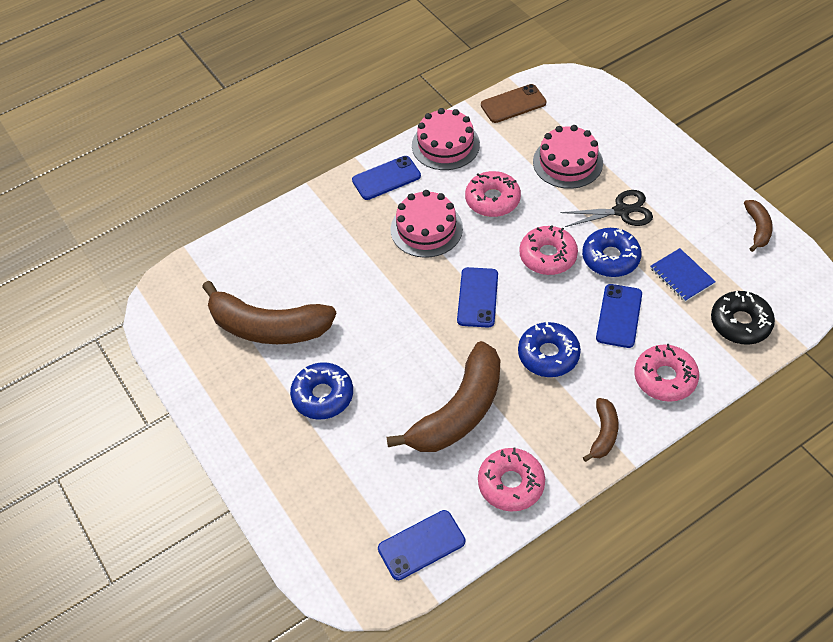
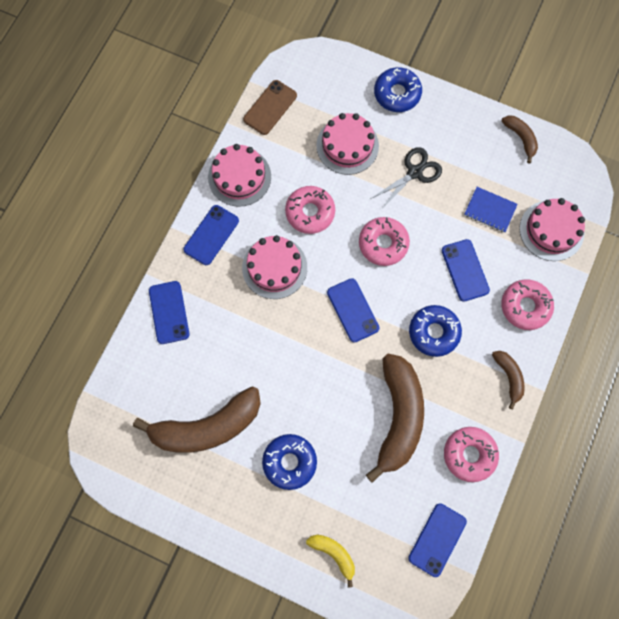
camera: 35 degrees left, 20 degrees up
blue donut [582,228,642,277] -> blue donut moved to [374,67,422,112]
black donut [711,290,775,345] -> pink cake [519,198,585,261]
none -> blue phone [149,281,189,344]
none -> yellow banana [306,534,355,588]

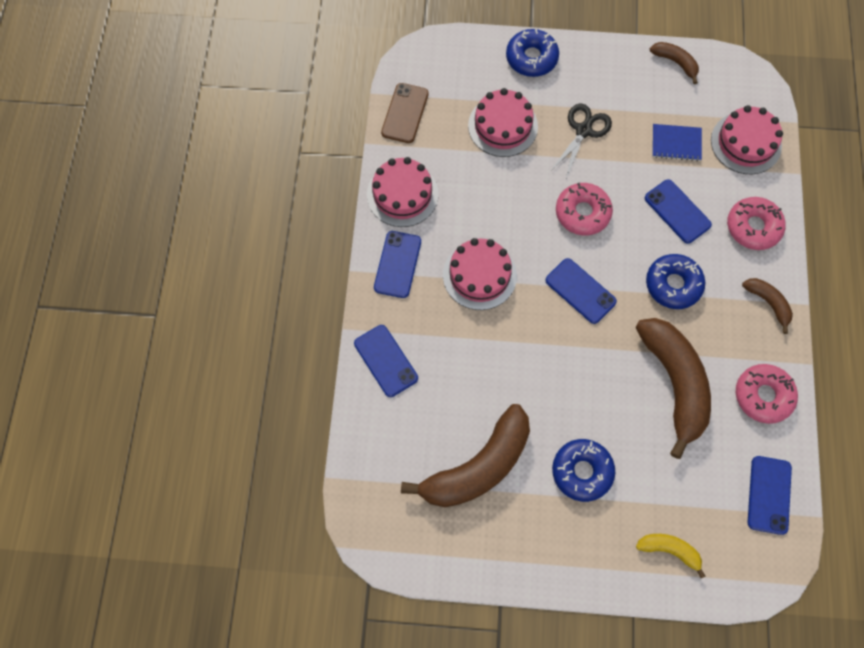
camera: 20 degrees left, 5 degrees down
pink donut [285,186,335,234] -> none

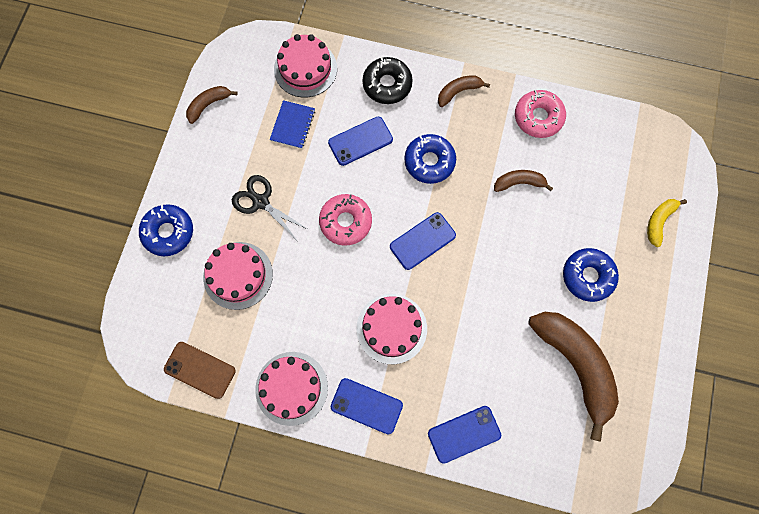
camera: 80 degrees left, 5 degrees up
brown banana [635,318,711,459] -> brown banana [494,170,553,192], size x0.47
pink donut [727,197,786,250] -> black donut [363,57,413,104]
blue phone [748,456,792,535] -> none

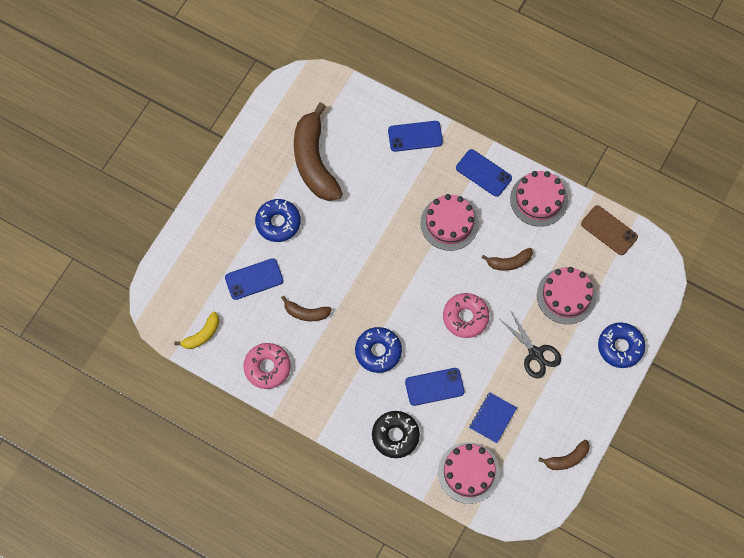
camera: 165 degrees left, 5 degrees down
blue phone [390,212,456,270] -> blue phone moved to [225,258,284,300]
brown banana [438,76,490,107] -> brown banana moved to [482,248,533,271]
yellow banana [647,199,687,247] -> yellow banana moved to [174,312,219,349]

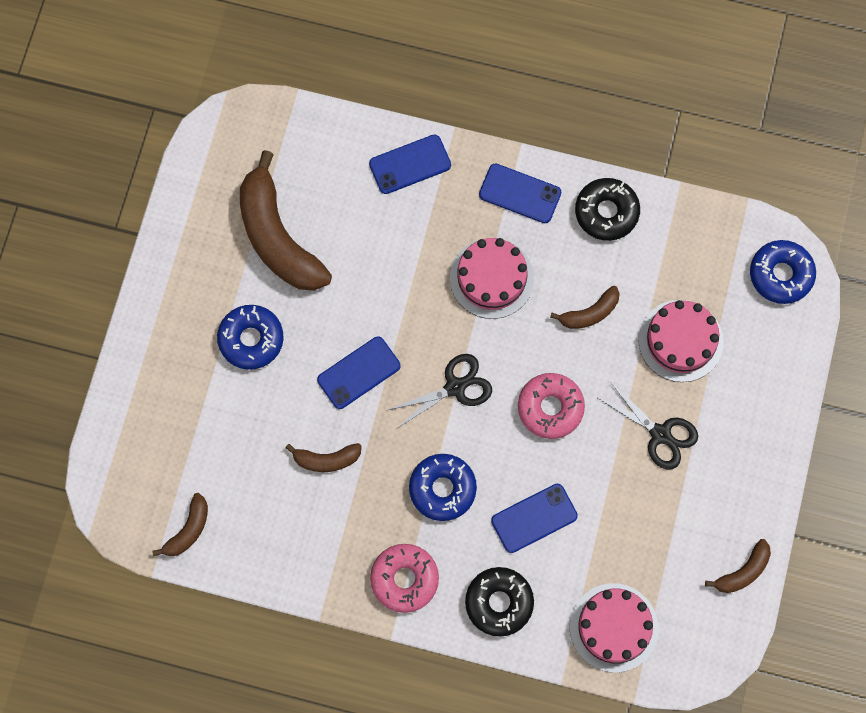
camera: 15 degrees left, 5 degrees up
yellow banana [174,312,219,349] -> brown banana [152,493,208,556]
blue phone [225,258,284,300] -> blue phone moved to [317,337,400,409]
pink donut [243,343,291,389] -> pink donut moved to [370,544,439,613]
blue notebook [469,392,517,443] -> none
pink cake [510,171,568,227] -> black donut [575,178,640,241]
brown phone [581,205,638,255] -> none
blue donut [598,322,645,368] -> blue donut moved to [750,240,816,304]
none -> black scissors [388,354,492,429]

